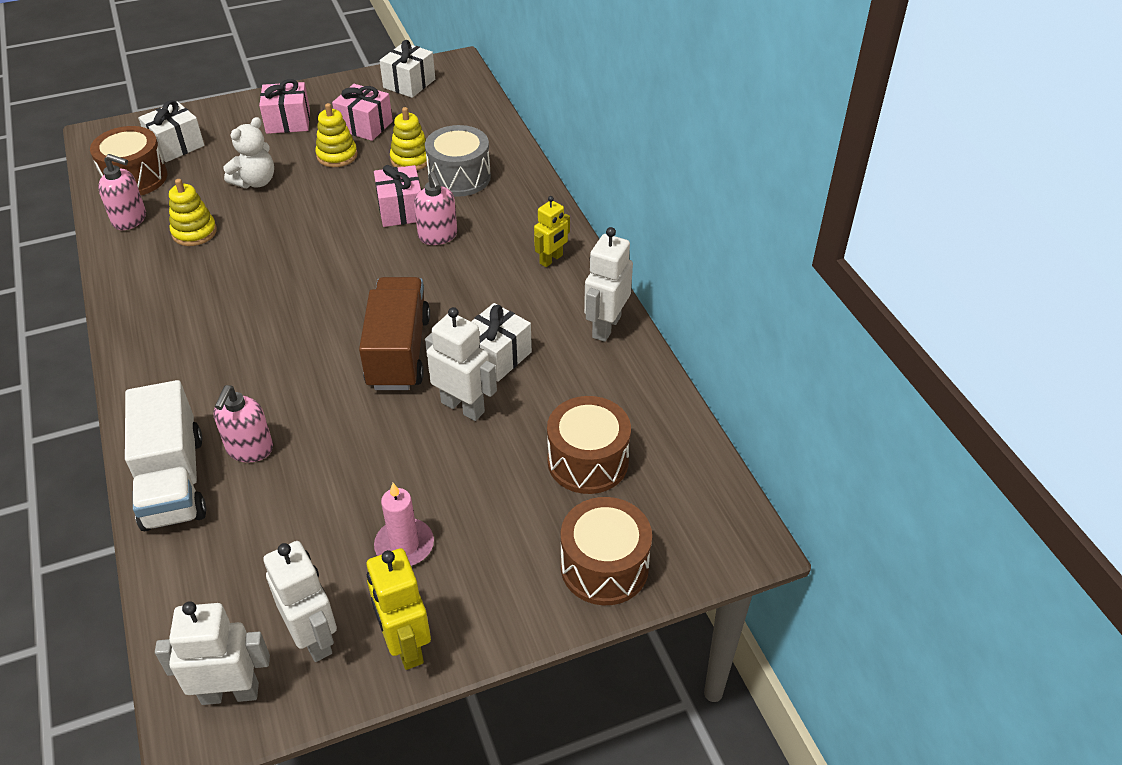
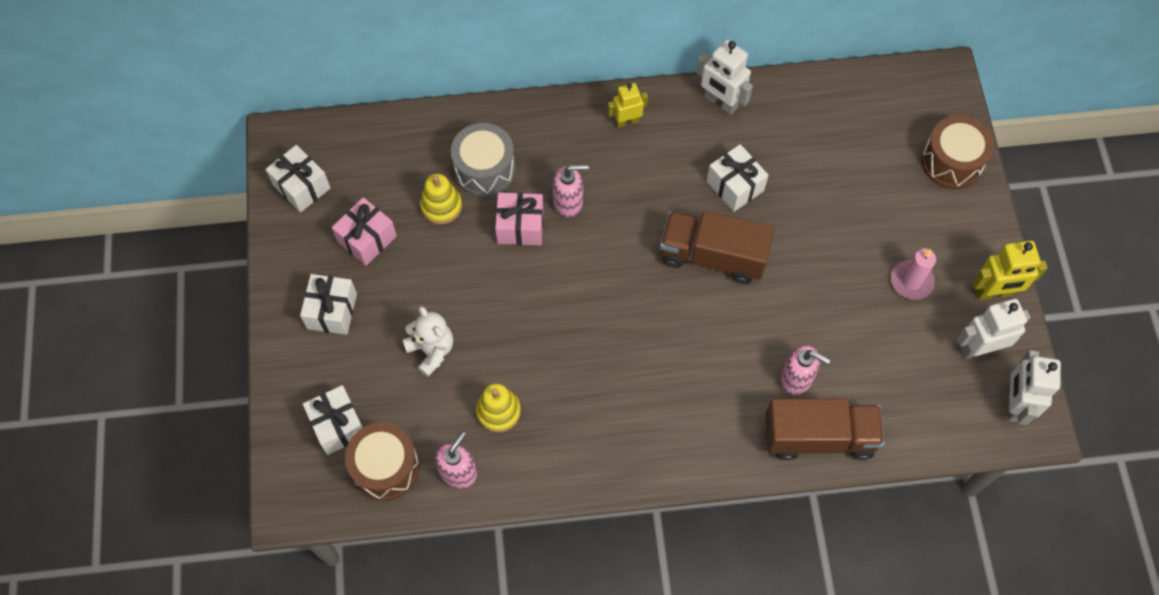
camera: 75 degrees left, 20 degrees up
white truck [125,380,206,531] -> brown truck [765,398,885,460]
pink gift [259,79,310,134] -> white gift [300,274,357,335]
yellow stacking toy [315,103,358,167] -> none
white robot [425,307,497,421] -> none
yellow robot [534,196,570,267] -> yellow robot turned 75 degrees counterclockwise [607,83,648,128]
brown drum [547,396,631,494] -> none

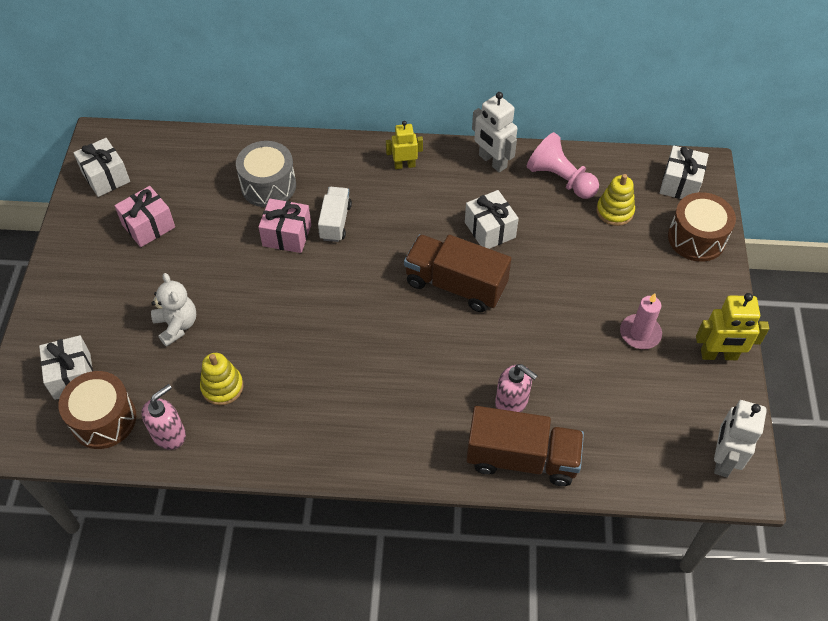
camera: 10 degrees right, 10 degrees down
white gift [300,274,357,335] -> white gift moved to [660,145,709,199]
yellow stacking toy [420,174,462,224] -> yellow stacking toy moved to [596,174,635,226]
pink soap dispenser [553,164,589,218] -> white truck [318,187,352,242]
white robot [957,299,1031,359] -> none
none -> pink pawn [527,132,599,199]

